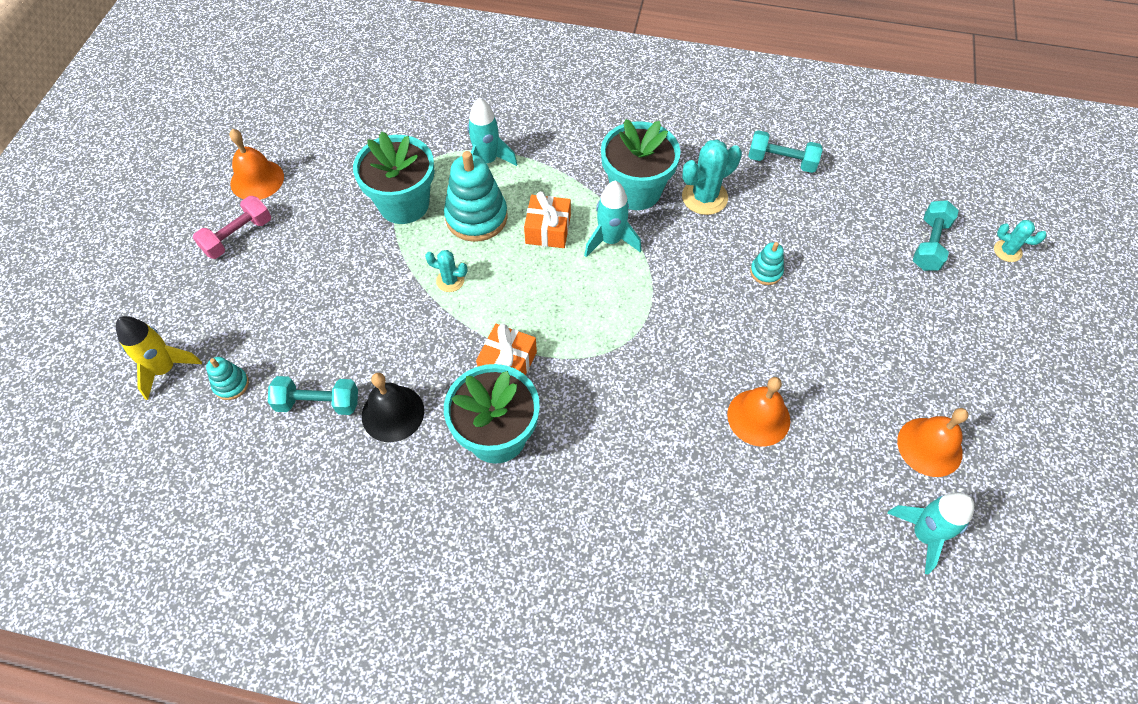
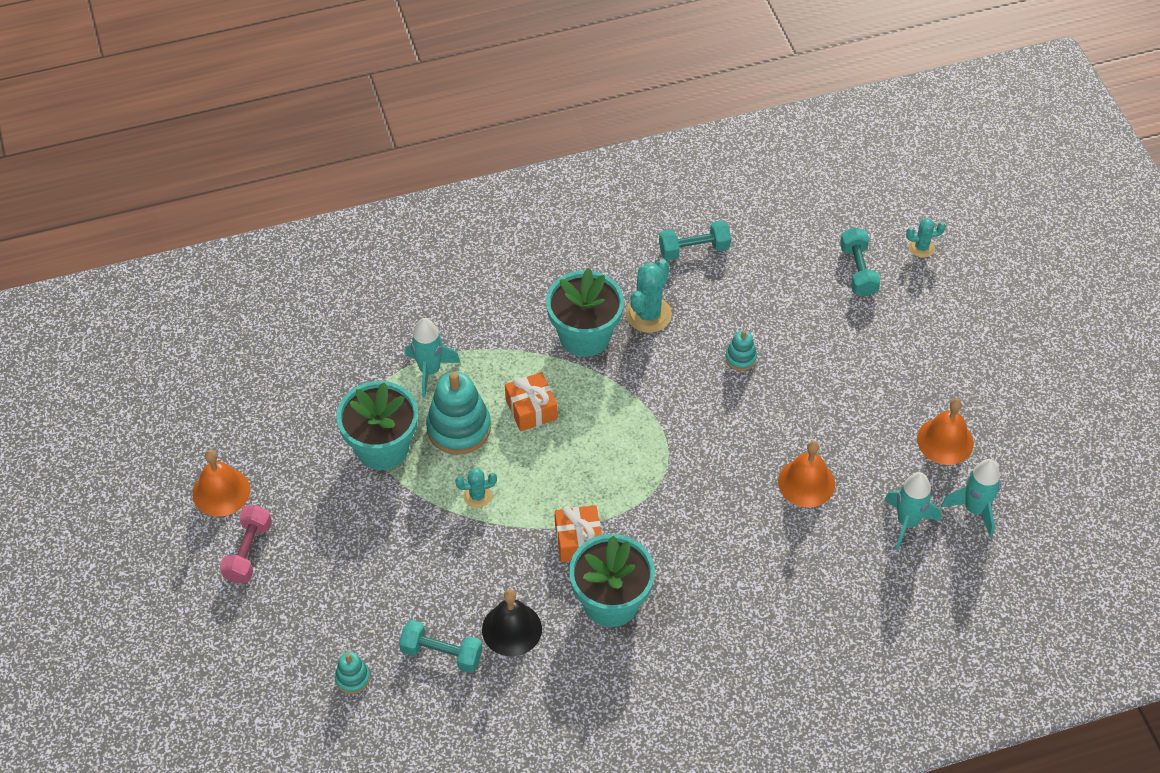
camera: 30 degrees left, 5 degrees down
yellow rocket [116,316,202,400] -> none
turquoise dumbbell [268,376,358,415] -> turquoise dumbbell turned 45 degrees clockwise [399,620,483,673]
turquoise rocket [584,181,641,257] -> turquoise rocket moved to [884,472,941,550]

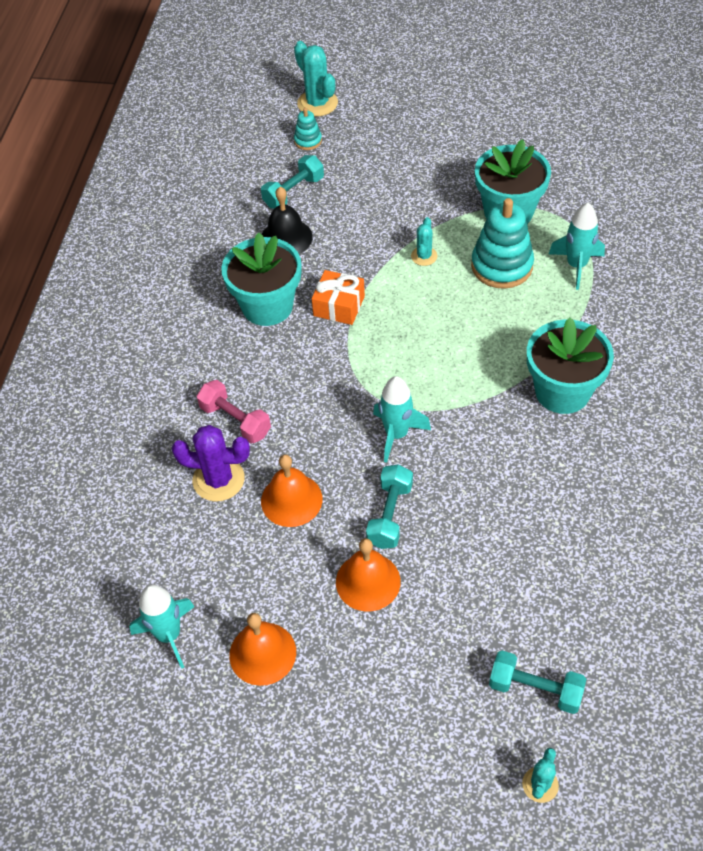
camera: 120 degrees right, 0 degrees up
orange bell [193,450,250,517] -> orange bell moved to [336,538,401,611]
pink dumbbell [220,505,272,583] -> pink dumbbell moved to [197,380,271,443]
orange gift [505,372,558,431] -> none
turquoise cactus [625,259,672,333] -> turquoise cactus moved to [294,41,338,117]
turquoise dumbbell [659,221,731,261] -> turquoise dumbbell moved to [366,464,413,549]
turquoise stacking toy [725,330,757,371] -> none
turquoise rocket [884,472,941,550] -> turquoise rocket moved to [373,376,431,463]
none -> purple cactus [172,425,250,502]

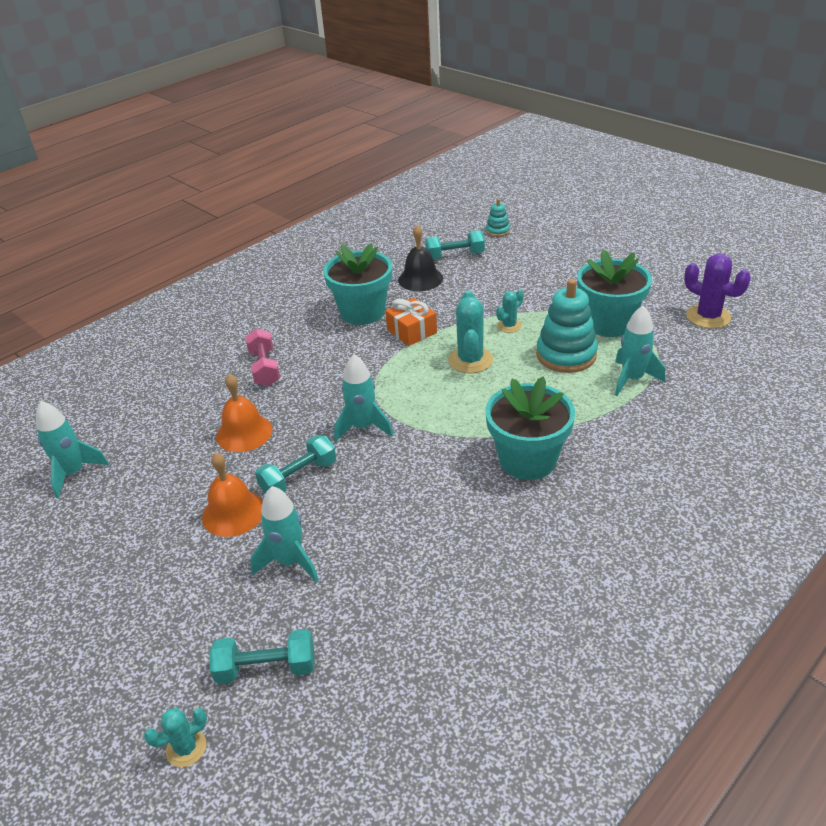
camera: 35 degrees right, 15 degrees down
purple cactus [172,425,250,502] -> purple cactus moved to [684,254,751,329]
orange bell [229,613,296,686] -> none
turquoise cactus [294,41,338,117] -> turquoise cactus moved to [448,290,493,373]
turquoise dumbbell [489,651,586,714] -> turquoise dumbbell turned 60 degrees counterclockwise [209,629,315,684]
none -> turquoise rocket [250,486,319,582]

